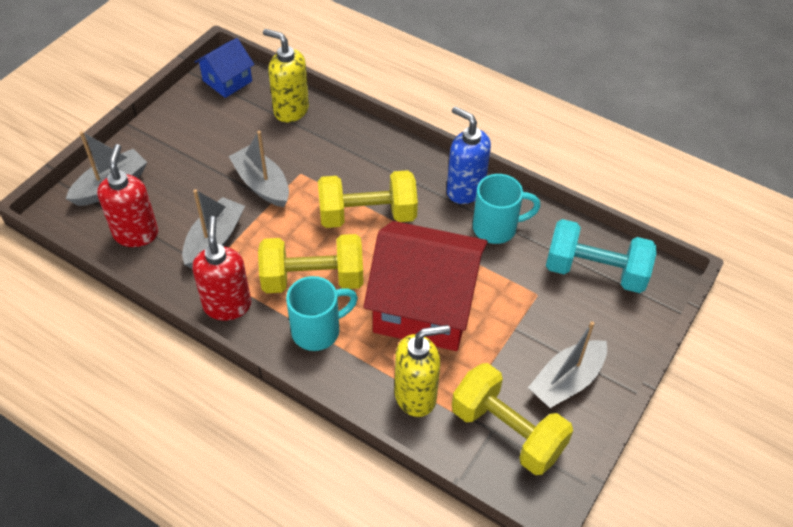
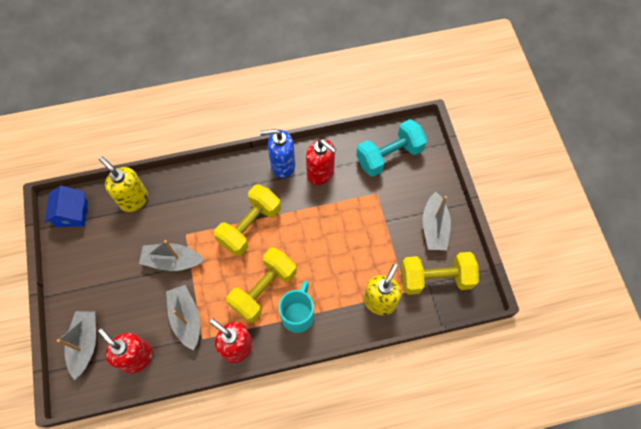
camera: 45 degrees left, 15 degrees up
yellow soap dispenser [263,29,309,123] -> yellow soap dispenser turned 60 degrees clockwise [99,156,148,212]
red house [363,221,488,351] -> none
turquoise mug [473,174,541,244] -> red soap dispenser [306,139,336,185]

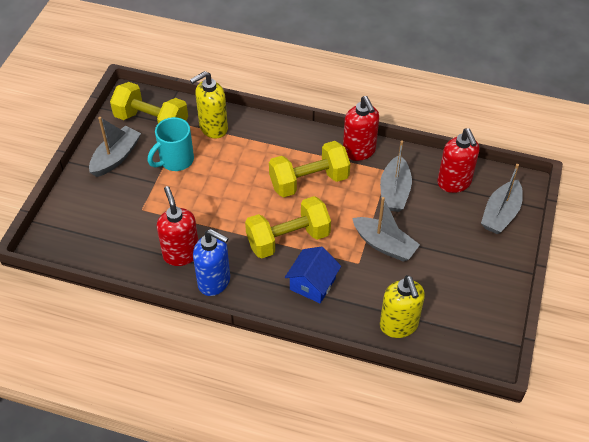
camera: 150 degrees left, 15 degrees down
blue house [45,186,88,227] -> blue house moved to [285,247,341,303]
turquoise mug [279,281,314,333] -> turquoise mug moved to [148,117,194,171]
turquoise dumbbell [356,119,427,177] -> none

